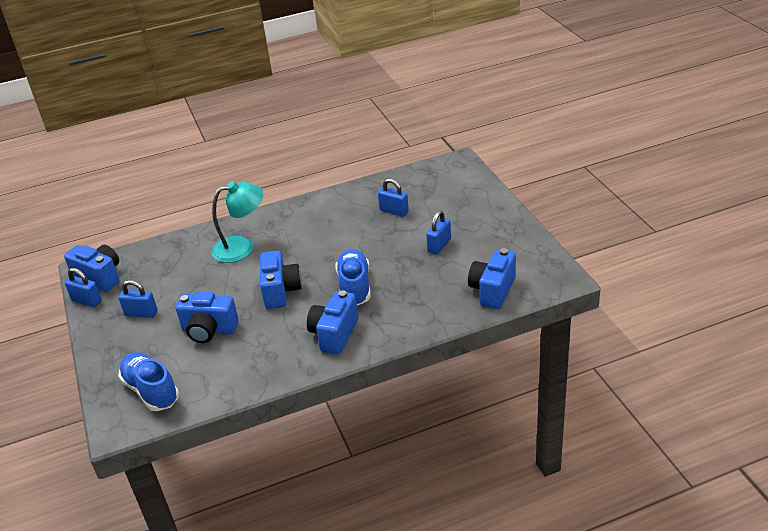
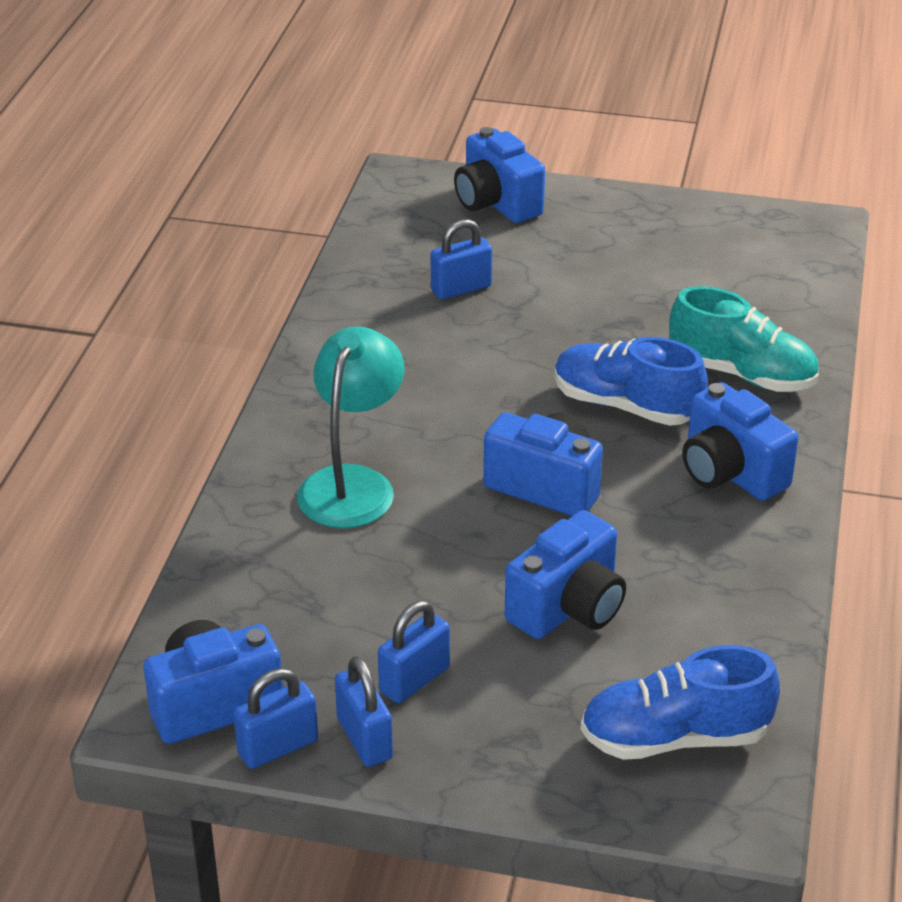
camera: 60 degrees left, 0 degrees up
blue padlock [426,211,451,255] -> blue padlock moved to [335,656,393,767]
blue camera [468,248,516,309] -> blue camera moved to [454,127,545,223]
none -> turquoise shoe [669,286,819,392]

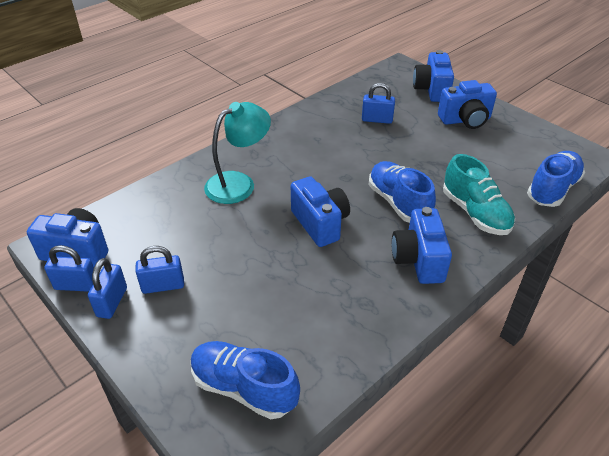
camera: 35 degrees right, 5 degrees up
blue camera [505,510,626,639] -> blue camera moved to [438,80,497,129]
none -> blue shoe [527,151,585,207]

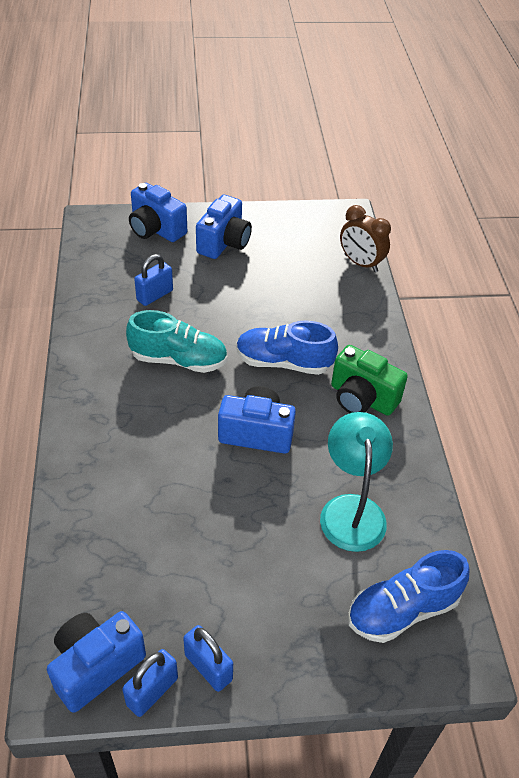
camera: 55 degrees left, 5 degrees up
blue padlock [135,246,184,294] -> none
turquoise lamp [204,102,271,204] -> turquoise lamp moved to [320,412,393,552]
blue camera [392,207,452,284] -> green camera [331,345,408,416]
turquoise shoe [443,154,515,235] -> turquoise shoe moved to [126,310,227,373]
blue shoe [527,151,585,207] -> brown clock [340,205,391,272]

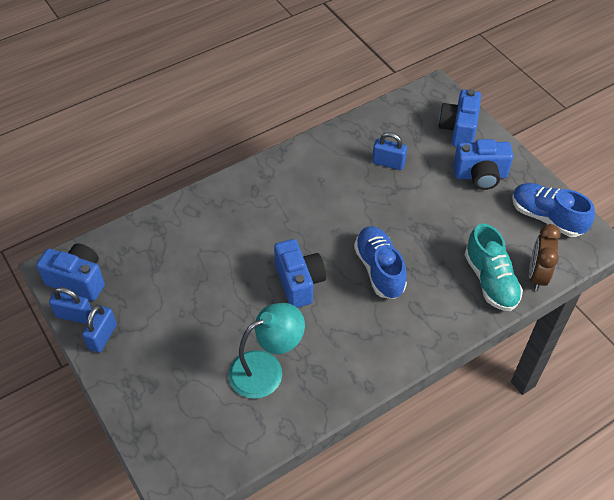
camera: 65 degrees right, 5 degrees up
turquoise shoe [126,310,227,373] -> turquoise shoe moved to [465,224,523,311]
green camera [331,345,408,416] -> none
blue shoe [348,550,470,643] -> blue shoe moved to [512,183,595,237]

